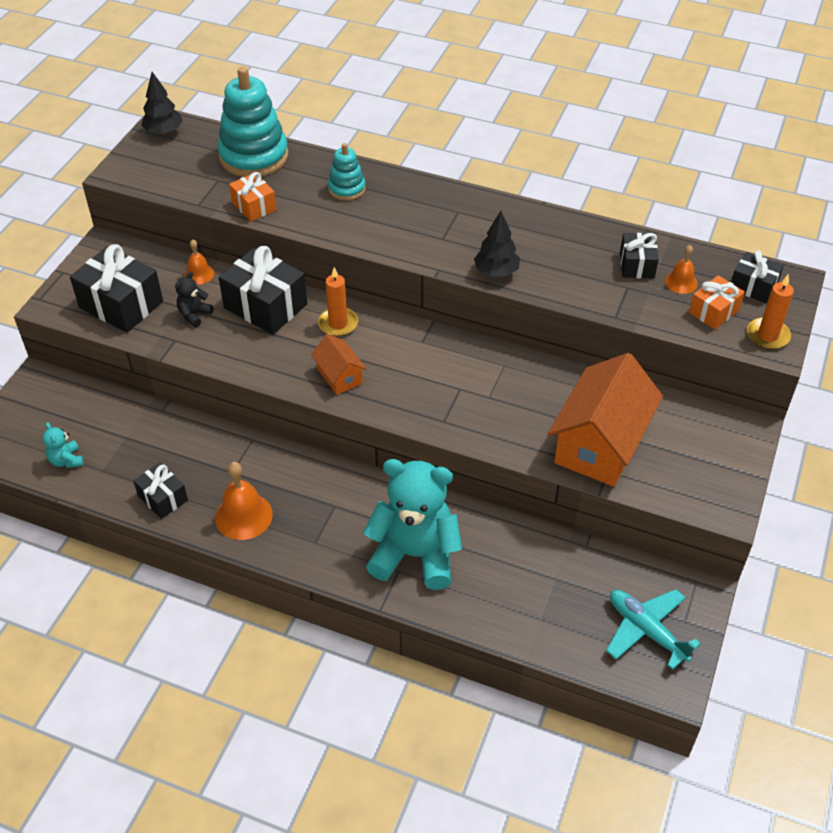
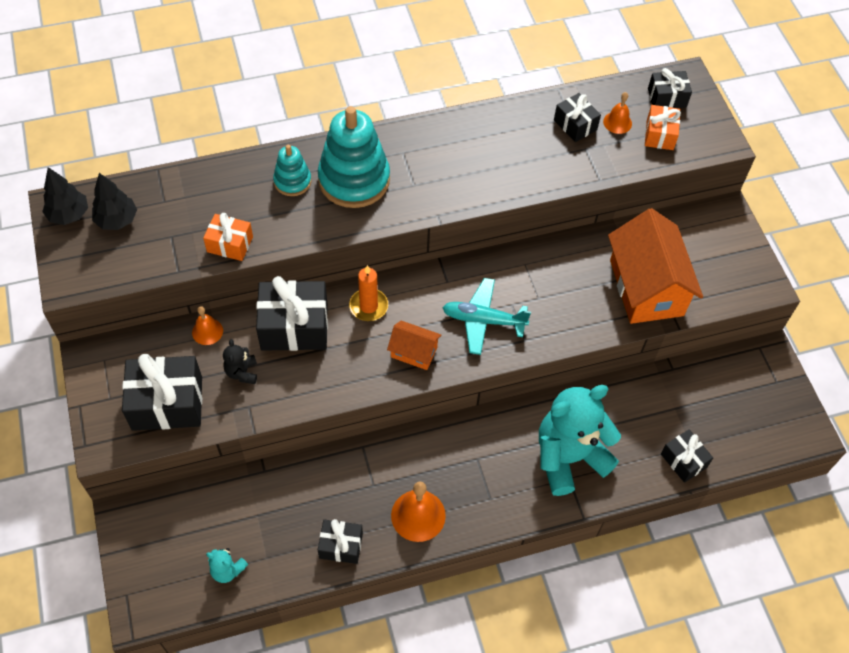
camera: 40 degrees left, 10 degrees up
turquoise stacking toy [217,67,288,177] -> turquoise stacking toy moved to [318,106,390,208]
black tree [474,211,520,277] -> black tree moved to [92,173,137,230]
turquoise plane [606,589,701,670] -> turquoise plane moved to [442,278,531,355]
orange candle [747,275,794,349] -> none
none -> black gift [661,429,713,483]

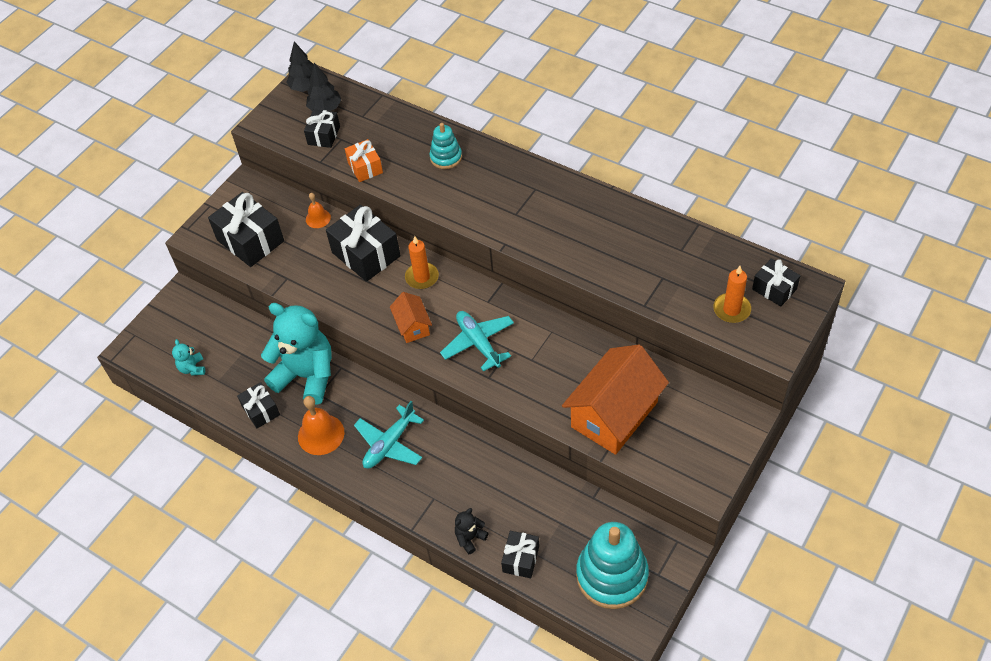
camera: 55 degrees right, 5 degrees down
black teddy bear [223,339,257,384] -> black teddy bear moved to [455,508,488,554]
turquoise stacking toy [318,106,390,208] -> turquoise stacking toy moved to [576,522,649,609]
turquoise teddy bear [539,385,621,496] -> turquoise teddy bear moved to [261,303,332,405]
black gift [554,93,601,142] -> black gift moved to [304,109,340,148]
orange bell [603,92,632,134] -> none
orange gift [645,105,681,150] -> orange candle [713,266,751,323]
none -> turquoise plane [354,401,424,469]

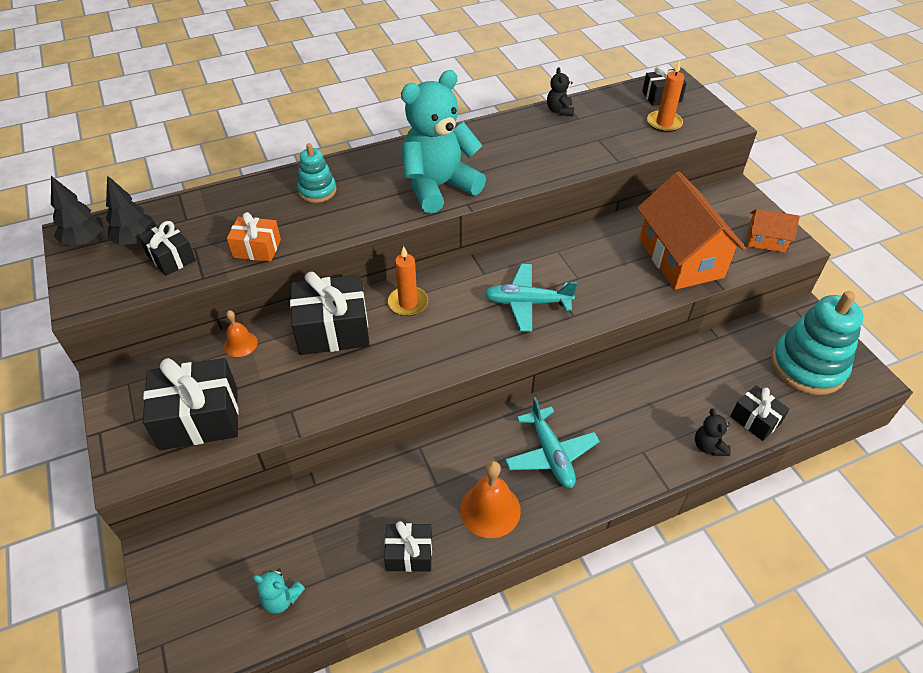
camera: 60 degrees left, 5 degrees down
turquoise teddy bear [261,303,332,405] -> turquoise teddy bear moved to [401,70,486,214]
orange house [390,292,432,343] -> orange house moved to [747,209,800,252]
none -> black teddy bear [547,67,574,116]

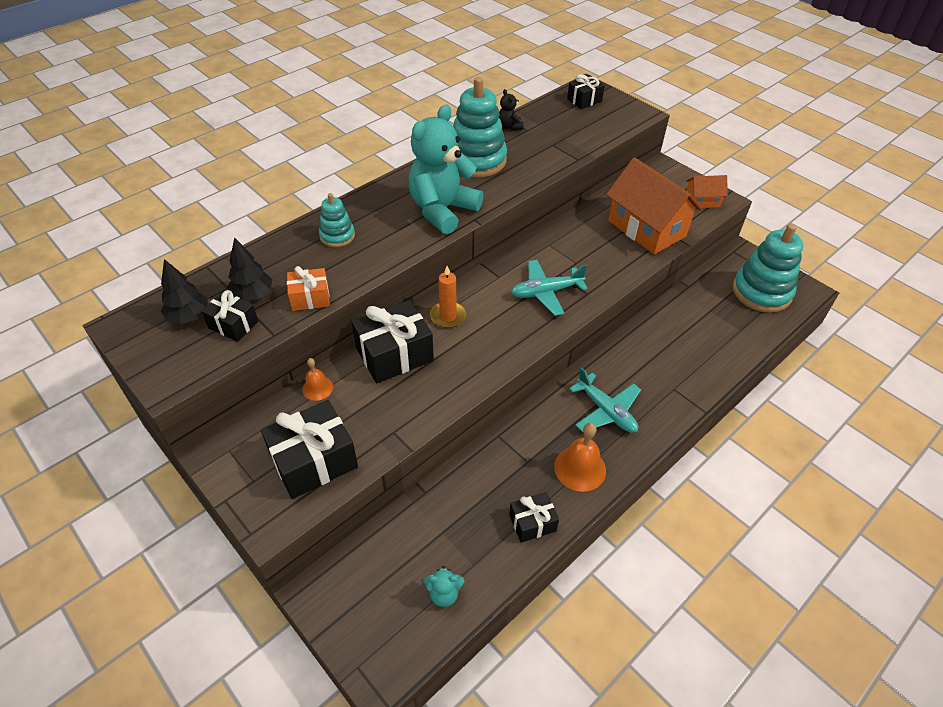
camera: 20 degrees left, 0 degrees up
black tree [51,176,104,245] -> black tree moved to [227,237,272,301]
orange candle [647,60,684,132] -> none
black teddy bear [695,408,731,456] -> none
black gift [730,385,790,441] -> none
none -> turquoise stacking toy [453,77,507,178]

